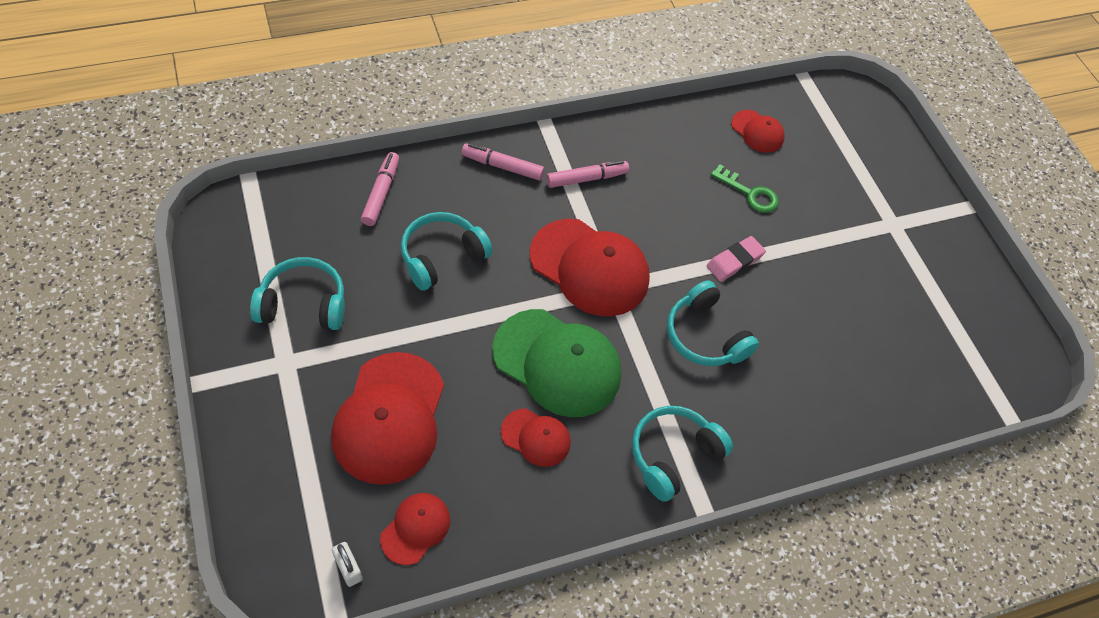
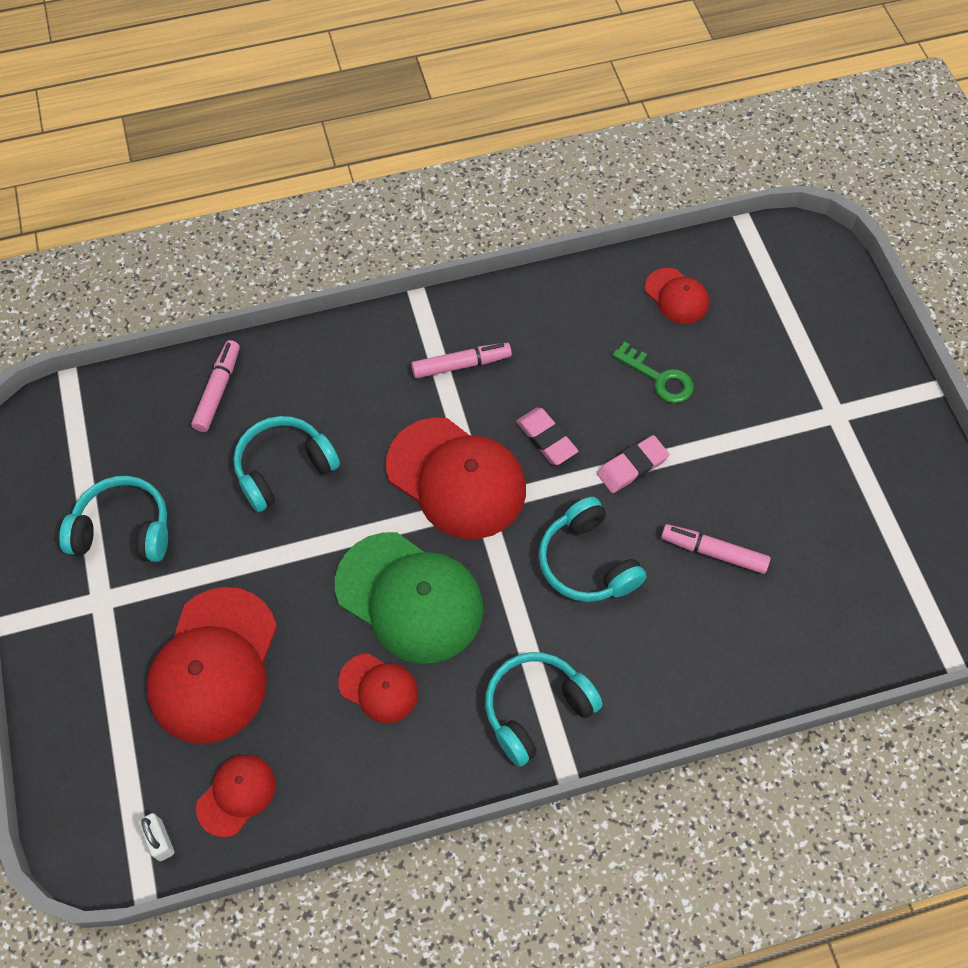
camera: 10 degrees right, 5 degrees up
pink marker [461,143,544,180] -> pink marker moved to [661,524,770,574]
none -> pink eraser [516,408,578,465]

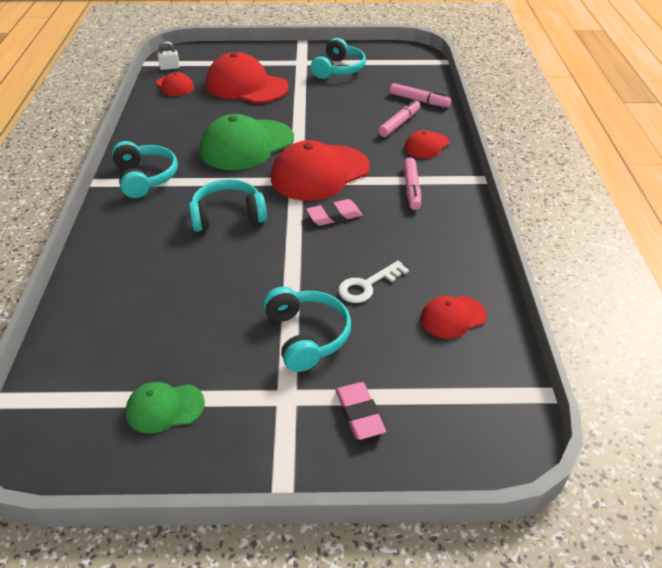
camera: 105 degrees right, 20 degrees down
turquoise headphones [233,416,340,512] -> turquoise headphones moved to [263,287,351,372]
red cap [338,653,418,723] -> red cap moved to [404,130,450,159]
pink eraser [597,435,669,493] -> pink eraser moved to [335,382,386,440]
green key [612,341,694,403] -> white key [338,261,409,303]
pink marker [661,524,770,574] -> pink marker moved to [378,99,421,137]
none -> green cap [125,382,205,434]

